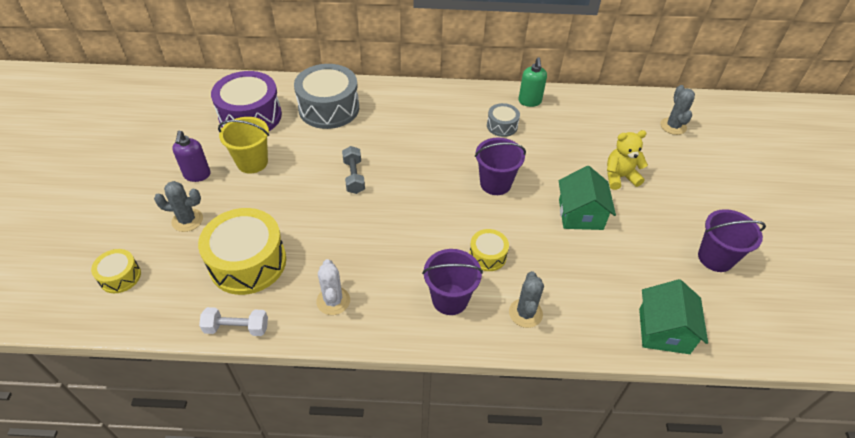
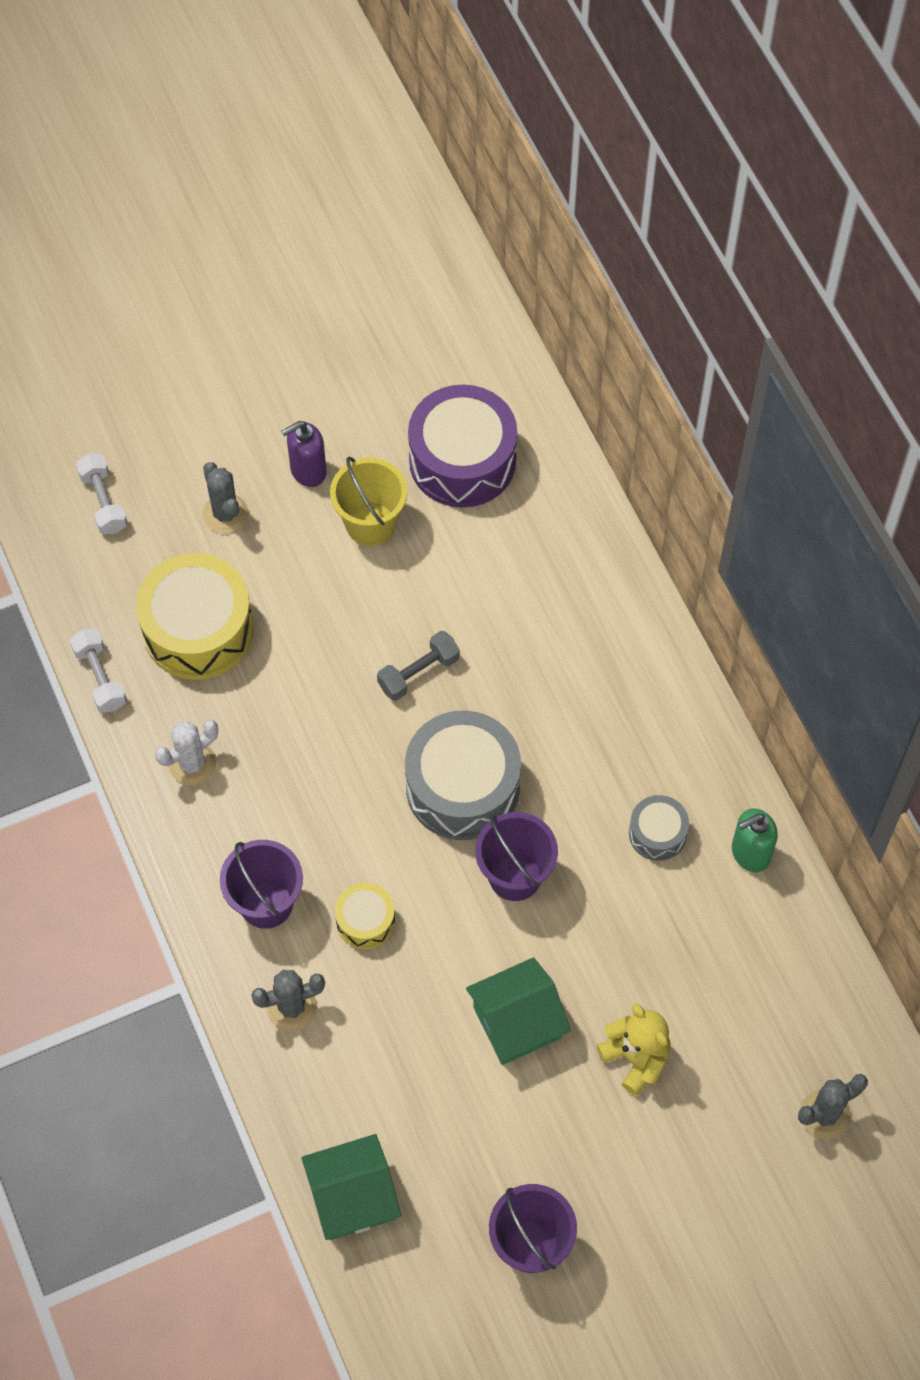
camera: 65 degrees right, 15 degrees up
yellow drum [91,249,141,293] -> white dumbbell [76,454,128,534]
grey drum [294,64,359,129] -> grey drum moved to [405,710,521,840]

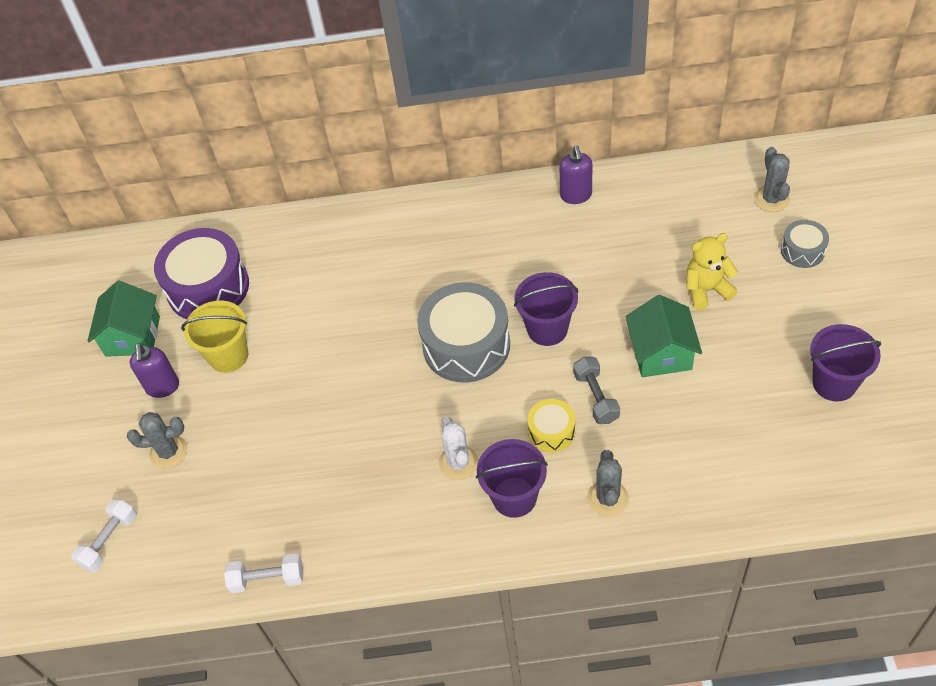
camera: 65 degrees left, 10 degrees down
white dumbbell [76,454,128,534] -> white dumbbell turned 60 degrees counterclockwise [71,499,137,572]
yellow drum [136,553,254,680] -> none
white cactus [155,720,218,785] -> white cactus moved to [439,417,478,480]
green house [301,1134,401,1240] -> green house moved to [87,281,160,357]
grey dumbbell [377,631,460,701] -> grey dumbbell moved to [573,357,620,424]
grey drum [629,795,689,861] -> grey drum moved to [781,220,829,268]
green soap dispenser [732,808,778,872] -> purple soap dispenser [559,145,592,204]

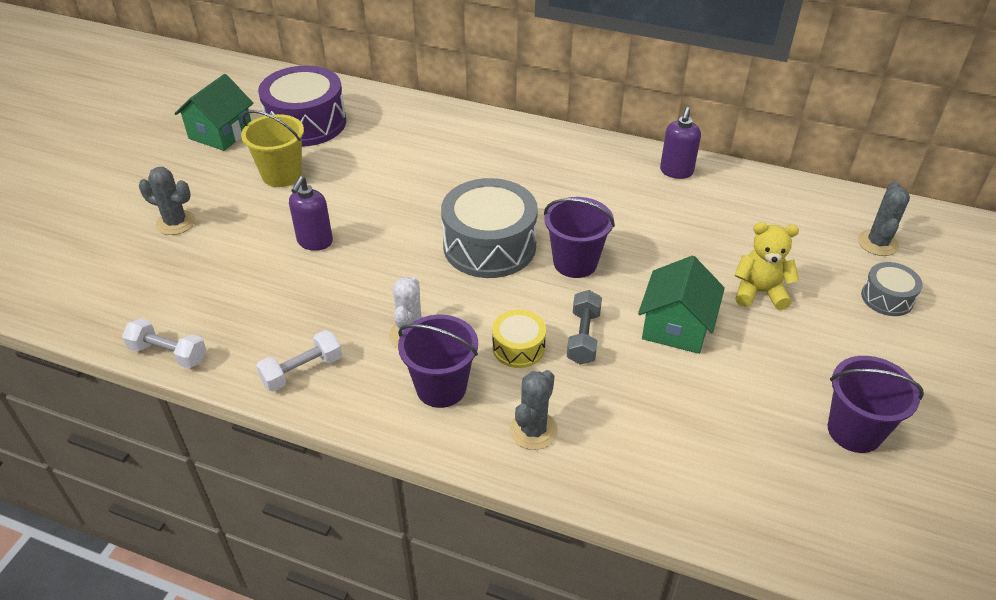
camera: 20 degrees right, 10 degrees down
white dumbbell [71,499,137,572] -> white dumbbell moved to [256,330,342,392]
purple soap dispenser [130,343,179,398] -> purple soap dispenser moved to [289,176,333,251]

